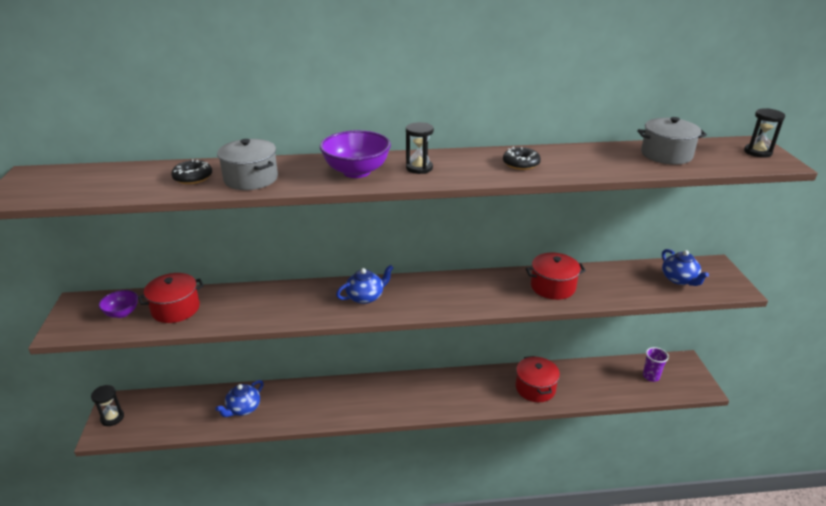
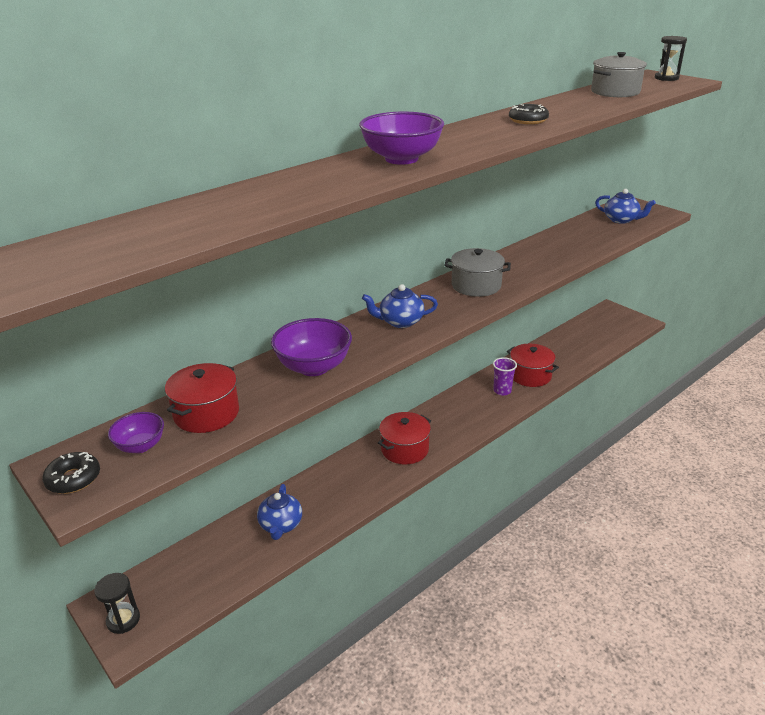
camera: 35 degrees left, 0 degrees up
black donut [171,159,212,184] -> black donut moved to [43,452,100,494]
grey pot [217,139,278,190] -> grey pot moved to [444,248,511,297]
blue teapot [336,265,394,304] -> blue teapot turned 120 degrees counterclockwise [362,284,438,328]
black hourglass [406,122,434,174] -> none
red pot [526,253,586,300] -> red pot moved to [378,412,431,465]
purple cup [643,347,669,382] -> purple cup moved to [493,357,517,396]
none -> purple bowl [271,318,352,376]

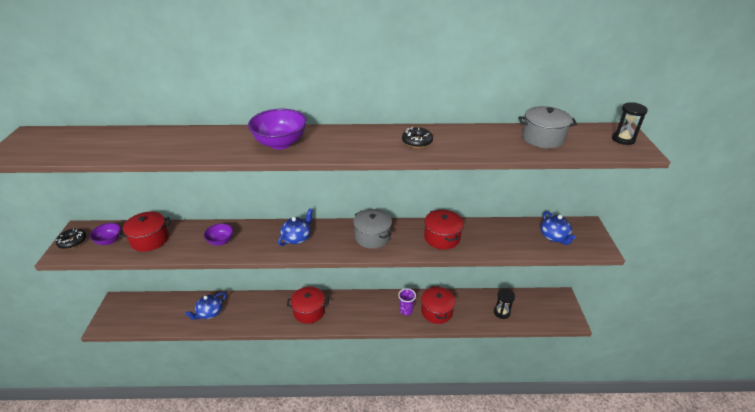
camera: 40 degrees right, 5 degrees up
black hourglass [94,573,140,634] -> black hourglass moved to [494,289,515,319]
purple bowl [271,318,352,376] -> purple bowl [204,223,233,246], size x0.58
blue teapot [362,284,438,328] -> blue teapot turned 90 degrees clockwise [278,208,313,246]
none -> red pot [424,210,464,249]

